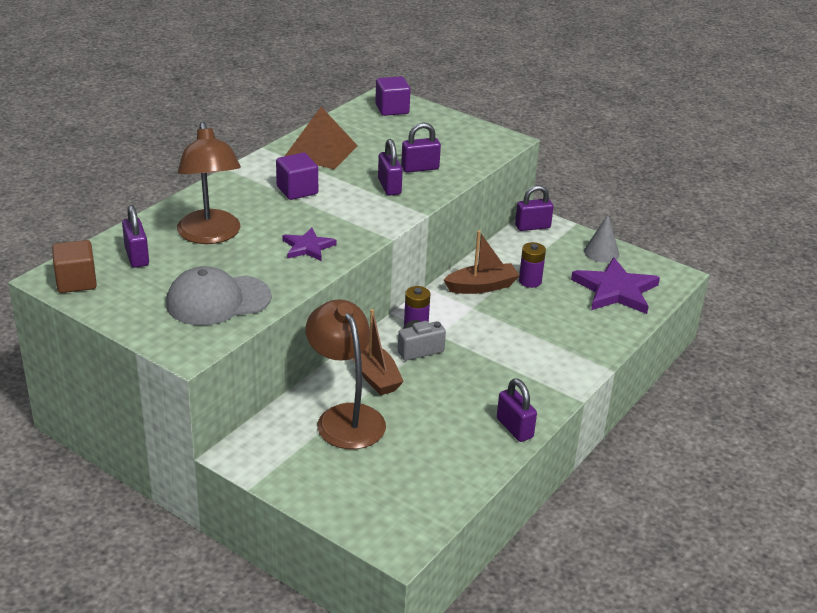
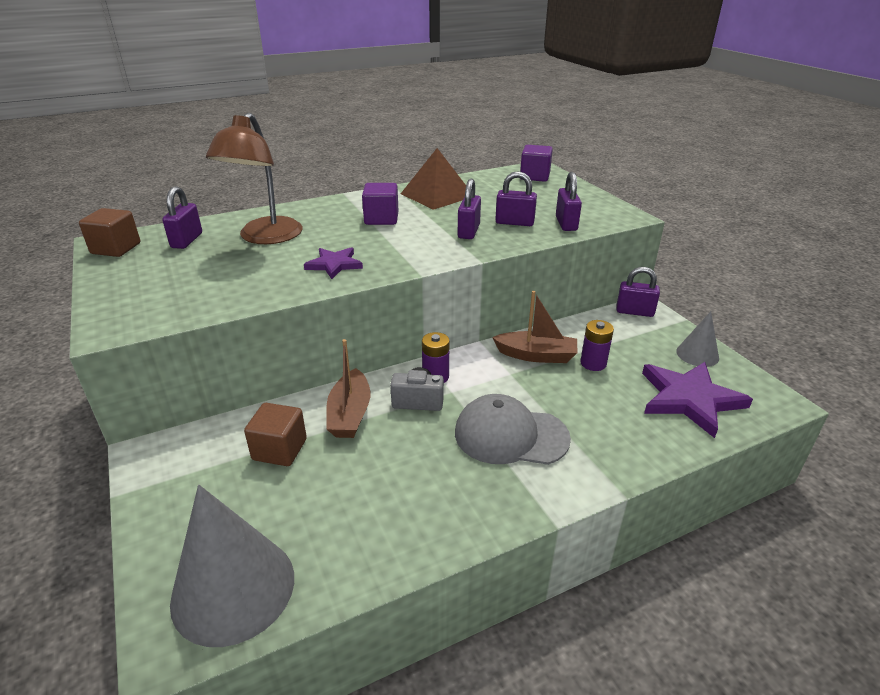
camera: 30 degrees right, 0 degrees up
grey cap [166,266,272,326] -> grey cap moved to [455,394,571,465]
brown lamp [306,299,386,449] -> brown cube [244,403,307,466]
purple padlock [497,378,537,442] -> purple padlock moved to [556,172,582,231]
none -> grey cone [170,485,294,647]

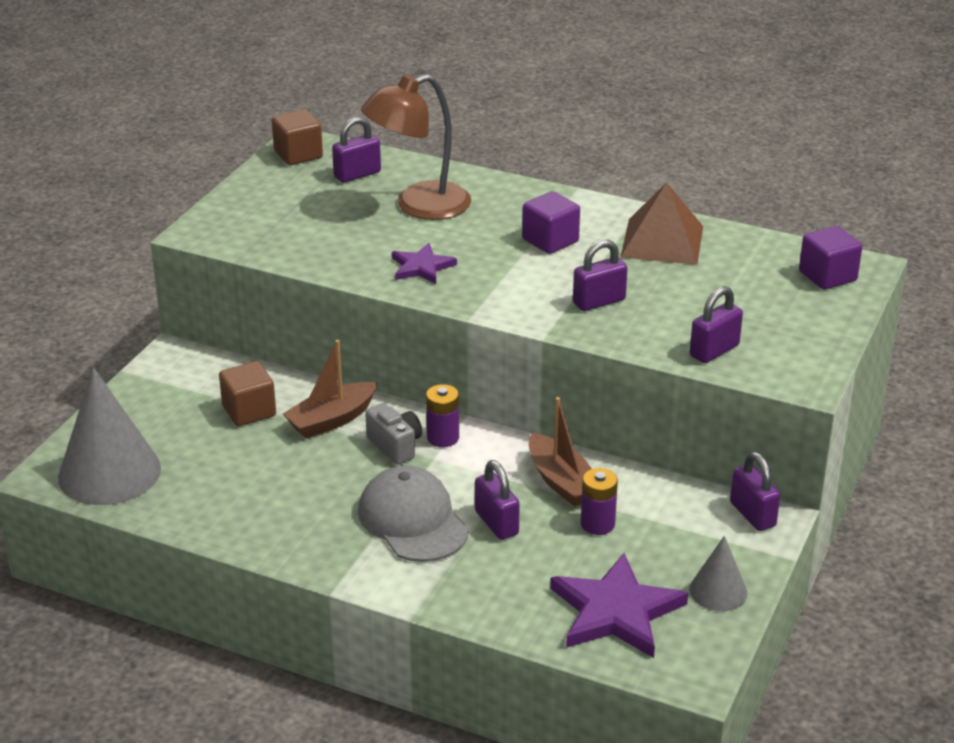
camera: 50 degrees right, 0 degrees up
purple padlock [495,171,537,226] -> purple padlock moved to [475,460,520,540]

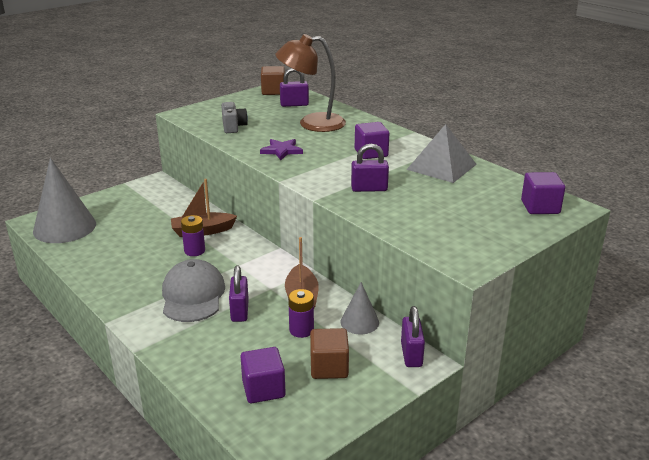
camera: 25 degrees right, 5 degrees down
brown cube [219,361,276,426] -> brown cube moved to [310,328,349,379]
grey camera [365,403,422,465] -> grey camera moved to [221,102,248,133]
purple battery [426,384,459,447] -> purple battery moved to [181,215,205,256]
purple star [550,553,688,658] -> purple cube [240,347,285,403]
brown pyramid [621,182,703,265] -> grey pyramid [407,124,477,183]
grey cone [689,536,747,611] -> grey cone moved to [341,282,379,334]
purple padlock [690,286,743,363] -> none

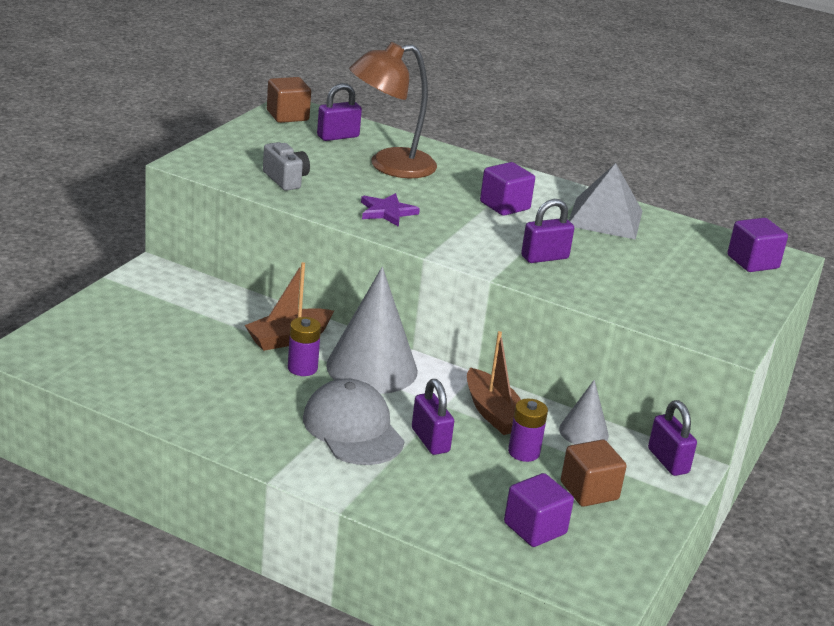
camera: 25 degrees left, 0 degrees up
grey cone [33,158,96,243] -> grey cone moved to [326,267,418,394]

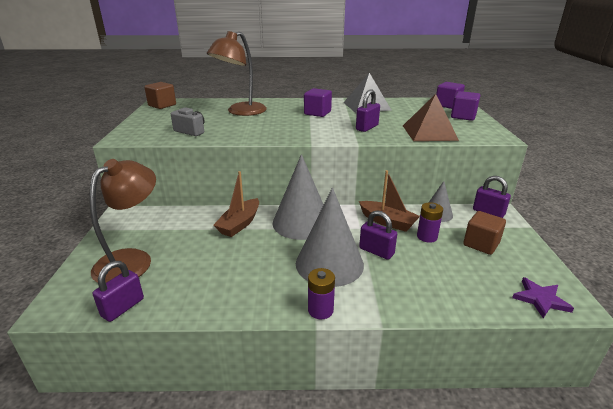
camera: 25 degrees left, 0 degrees up
purple battery [288,317,321,376] -> purple battery moved to [308,268,335,319]
grey cap [303,378,404,465] -> grey cone [296,188,364,287]
purple padlock [317,83,362,141] -> purple padlock moved to [93,261,144,322]
purple star [361,193,420,227] -> purple star moved to [512,277,574,318]
purple cube [504,473,574,547] -> purple cube moved to [451,91,480,121]
none -> brown lamp [89,159,156,283]
none -> brown pyramid [403,94,459,141]

